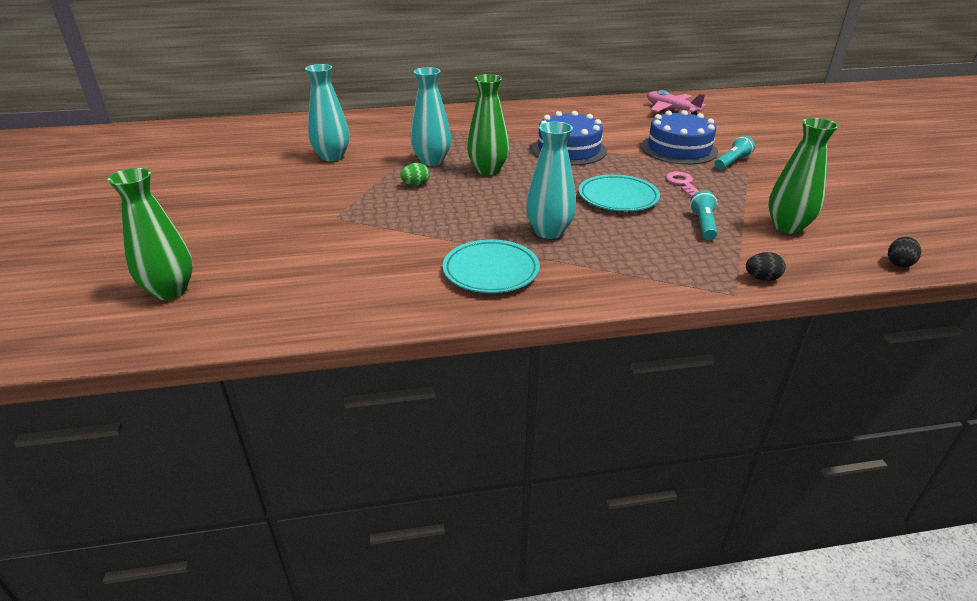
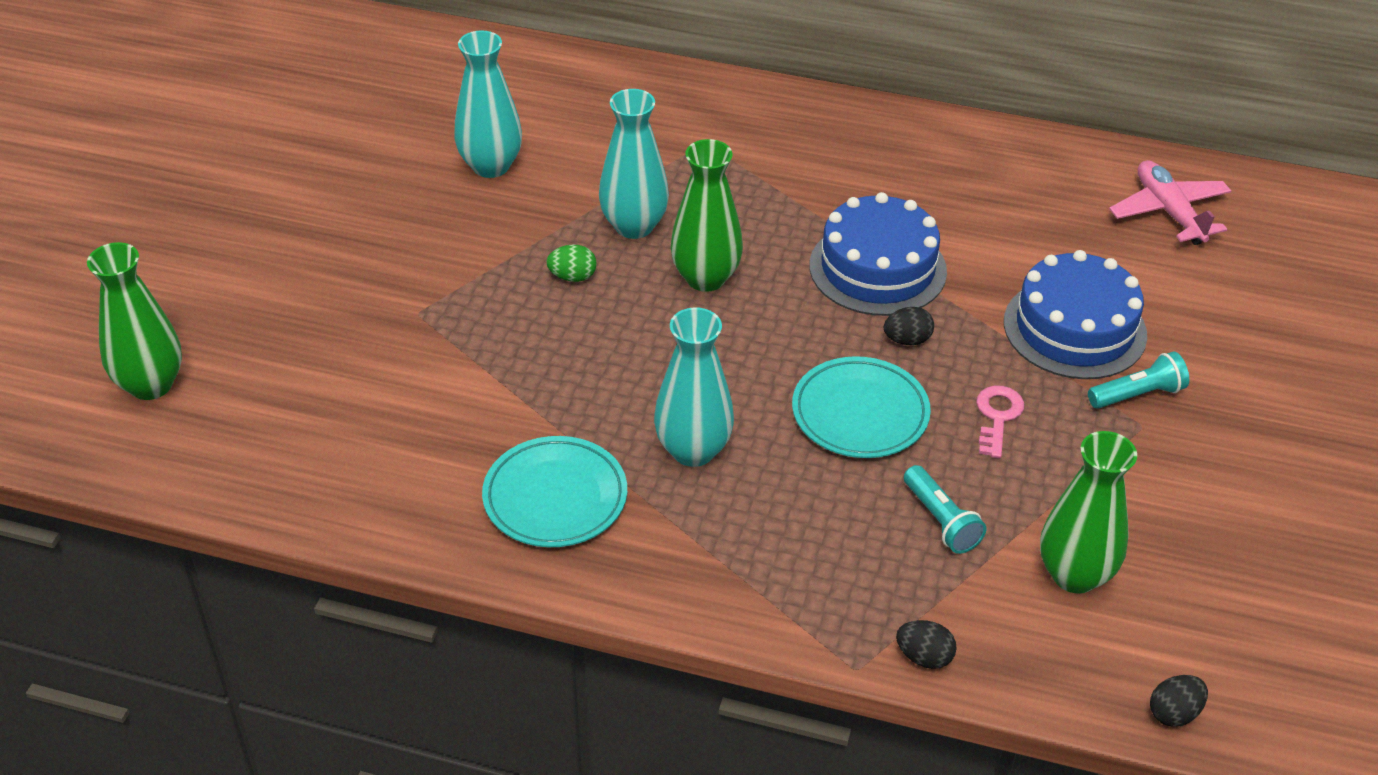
camera: 25 degrees right, 10 degrees up
turquoise flashlight [690,190,718,240] -> turquoise flashlight turned 120 degrees clockwise [904,465,986,554]
none -> black egg [884,307,934,345]

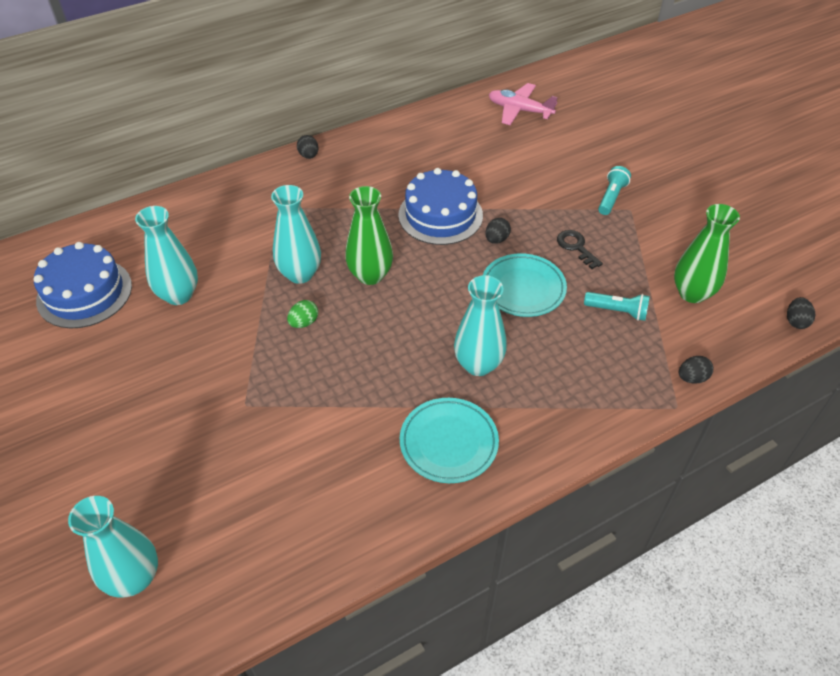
camera: 45 degrees left, 5 degrees up
green vase [87,242,182,400] -> turquoise vase [68,496,158,597]
pink key [976,386,1024,458] -> black key [557,230,603,269]
blue cake [1004,250,1147,379] -> blue cake moved to [34,242,132,328]
none -> black egg [297,135,319,159]

